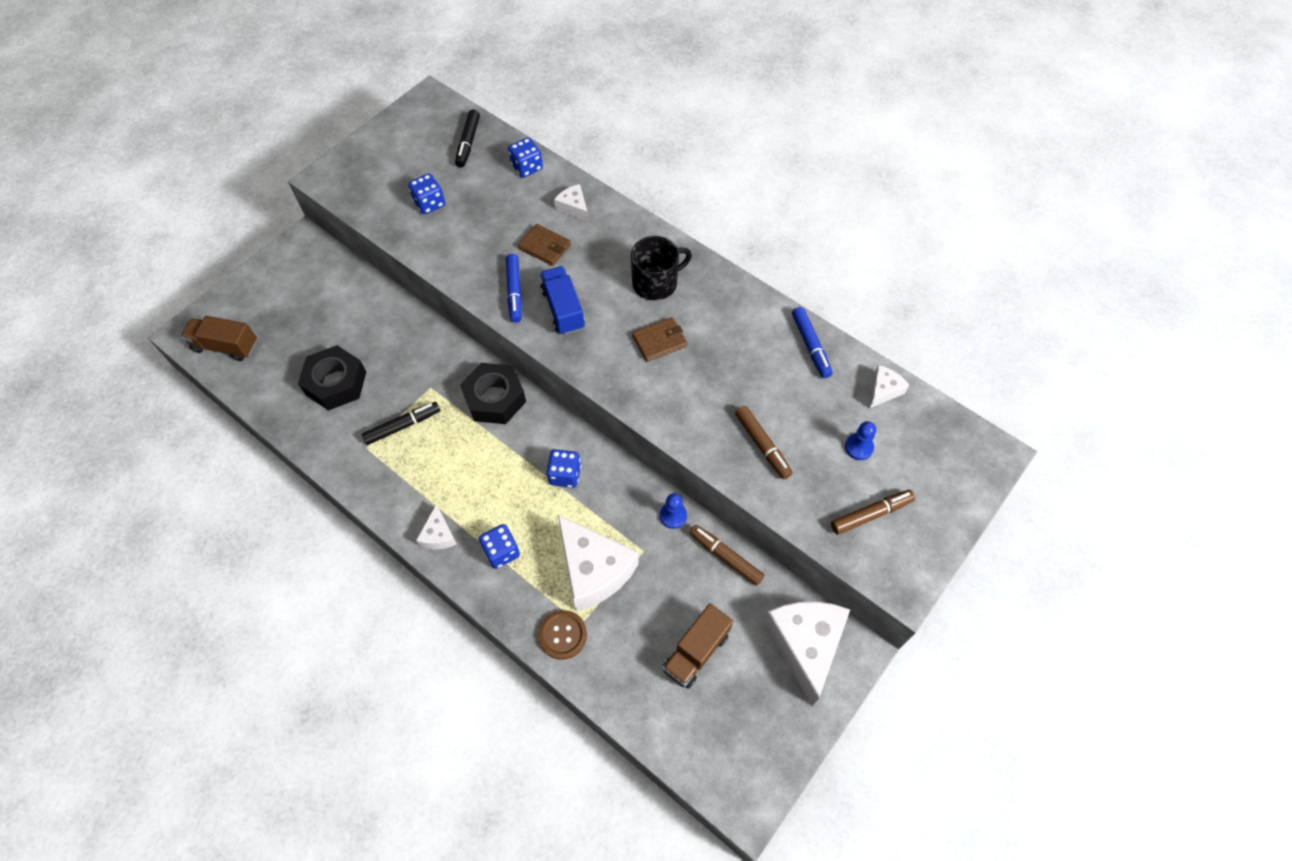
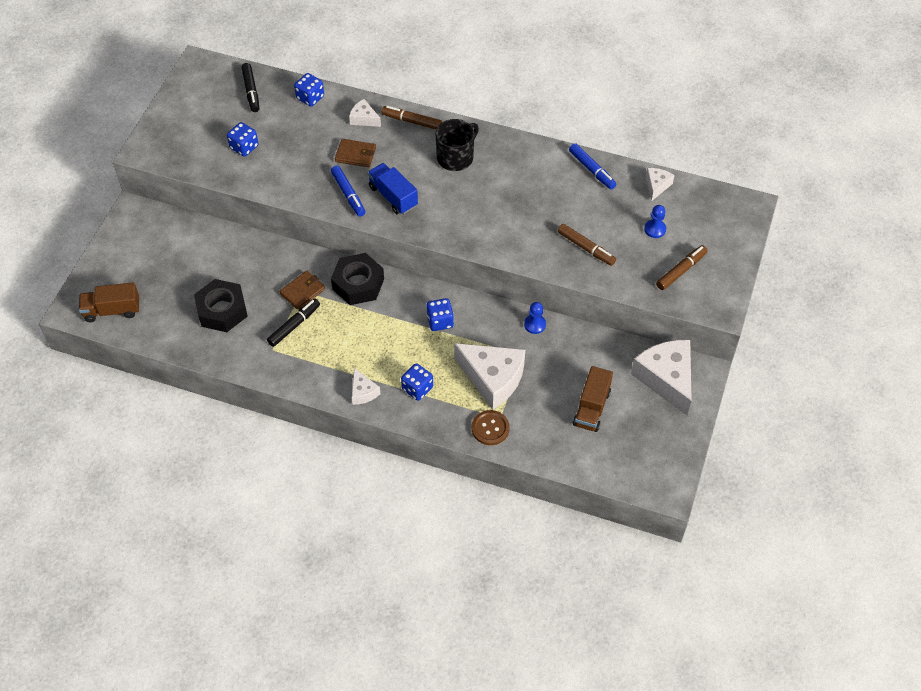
camera: 20 degrees left, 5 degrees down
brown wallet [632,317,687,362] -> brown wallet moved to [279,271,325,310]
brown marker [690,525,764,586] -> brown marker moved to [382,106,442,129]

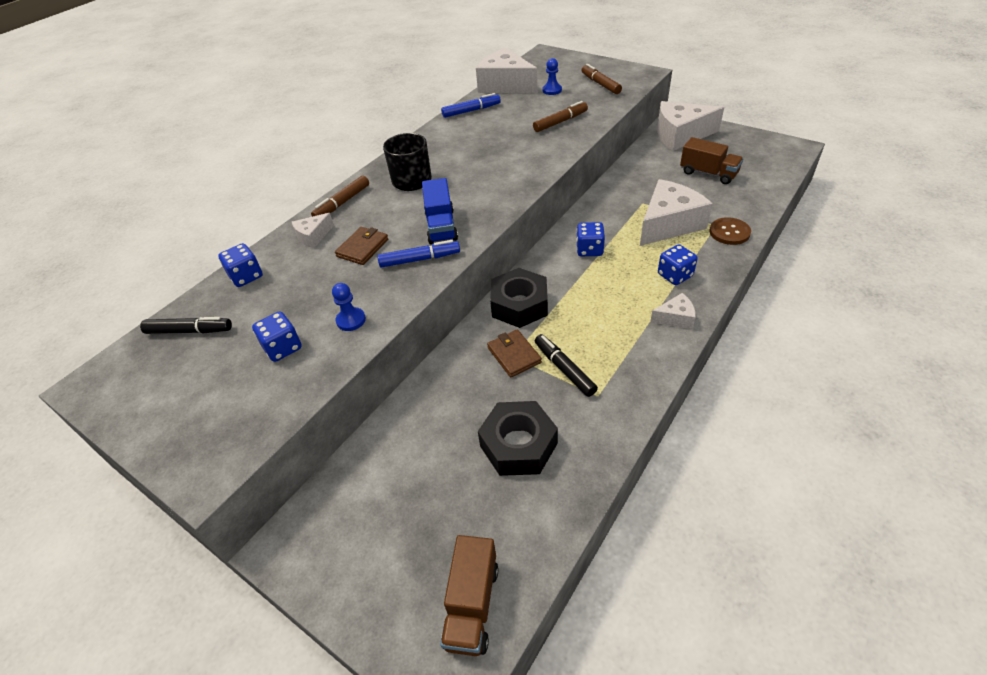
camera: 70 degrees left, 10 degrees down
blue truck [368,163,418,214] -> blue truck turned 75 degrees counterclockwise [422,178,458,244]
blue pawn [524,302,546,334] -> blue pawn moved to [332,283,366,331]
white cheese [646,168,675,201] -> white cheese [476,48,538,93], size x2.07

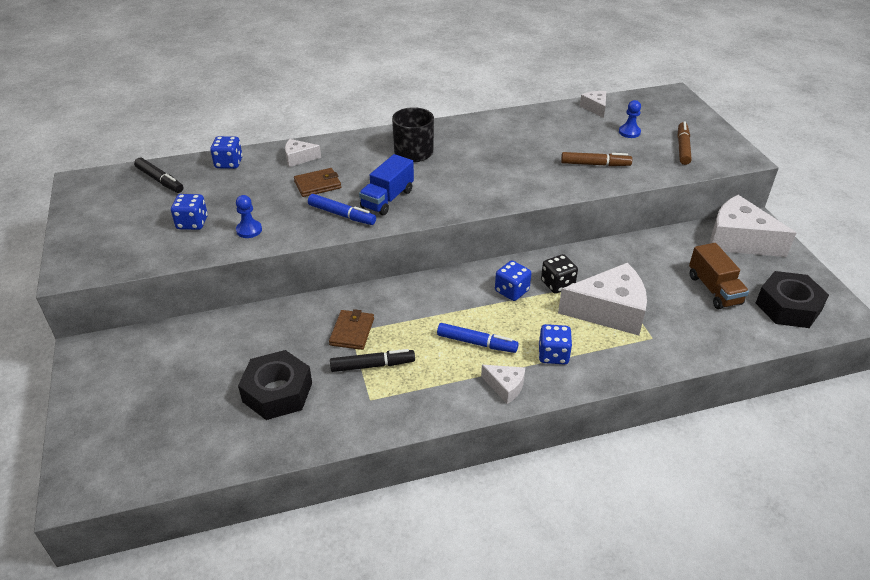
camera: 35 degrees right, 5 degrees down
brown marker [311,176,369,217] -> none
brown truck [440,535,498,656] -> none
blue marker [441,93,501,118] -> blue marker moved to [437,323,519,353]
white cheese [476,48,538,93] -> white cheese [580,91,606,118], size x0.48
black nut [490,268,548,328] -> black nut moved to [756,271,829,328]
black marker [535,334,598,397] -> black marker turned 75 degrees clockwise [330,349,415,372]
brown button [710,217,751,245] -> none
none -> black dice [541,254,578,294]

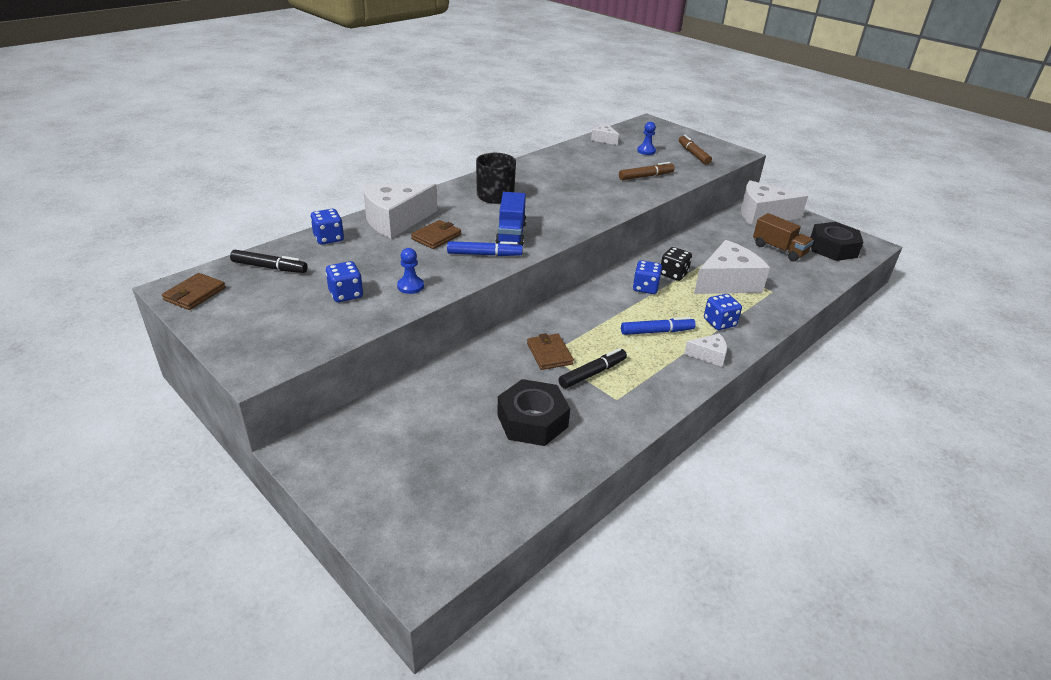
camera: 30 degrees left, 5 degrees down
white cheese [285,139,321,167] -> white cheese [363,184,437,239], size x2.07
none -> brown wallet [162,273,226,310]

